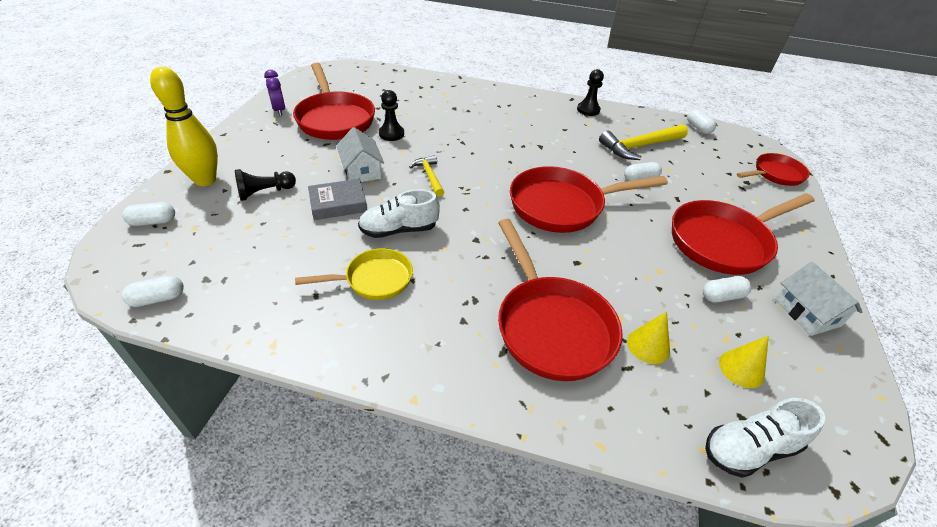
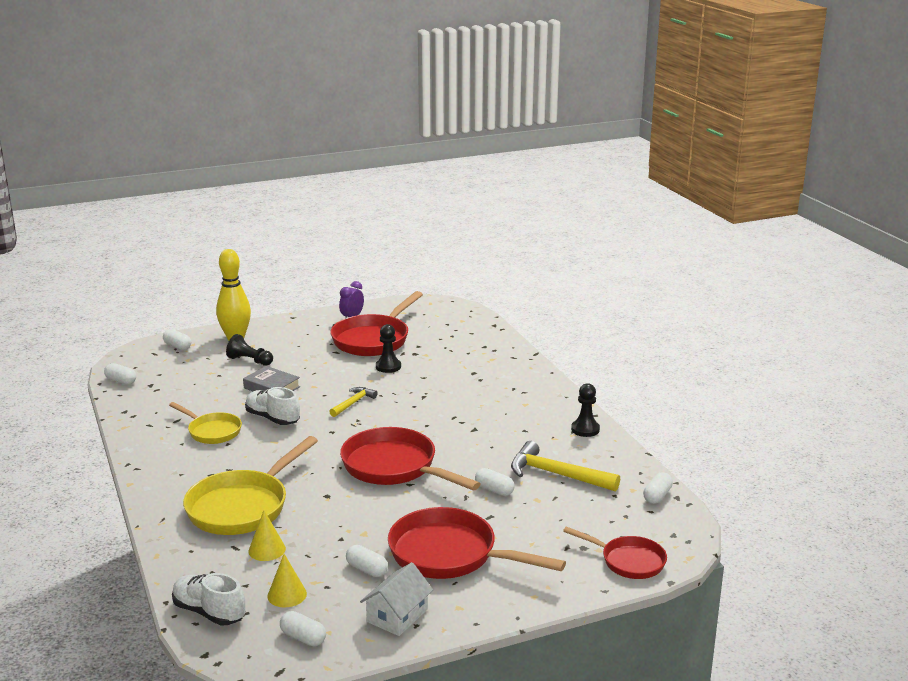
camera: 55 degrees right, 20 degrees down
white house [336,127,384,182] -> none
red pan [498,219,623,381] -> yellow pan [183,436,318,535]
none -> white capsule [280,611,326,646]

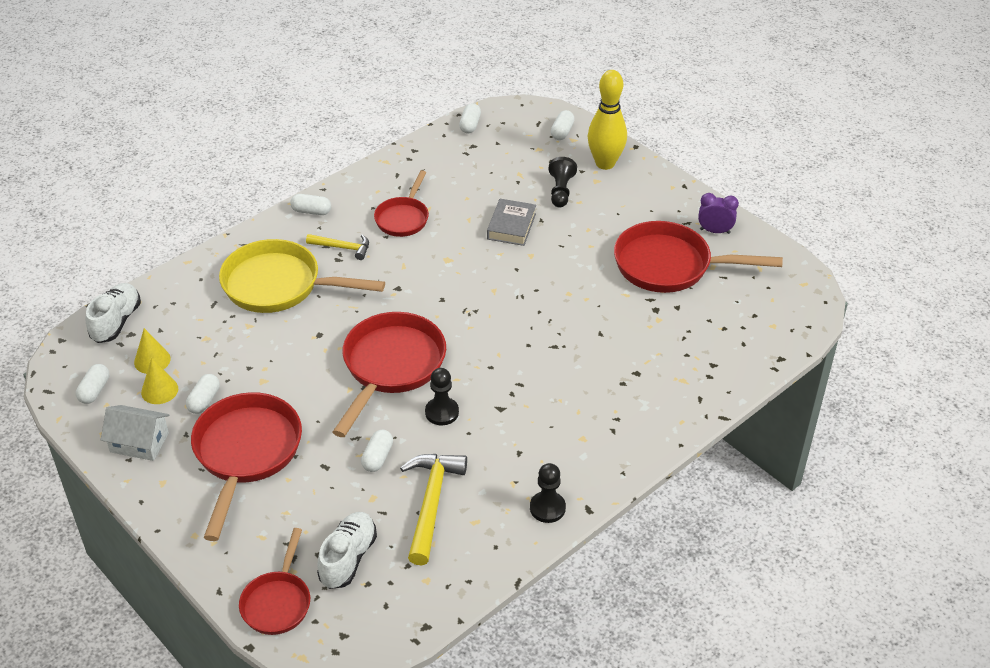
camera: 70 degrees right, 20 degrees up
yellow pan [169,402,242,444] -> red pan [374,170,429,237]
white shoe [245,387,300,425] -> white shoe moved to [317,512,377,589]
yellow cone [248,510,286,561] -> yellow cone moved to [141,358,178,404]
yellow hammer [329,387,378,417] -> yellow hammer moved to [306,234,369,260]
black pawn [376,324,401,373] -> black pawn moved to [425,368,459,425]
white capsule [643,472,673,504] -> white capsule moved to [290,194,331,215]

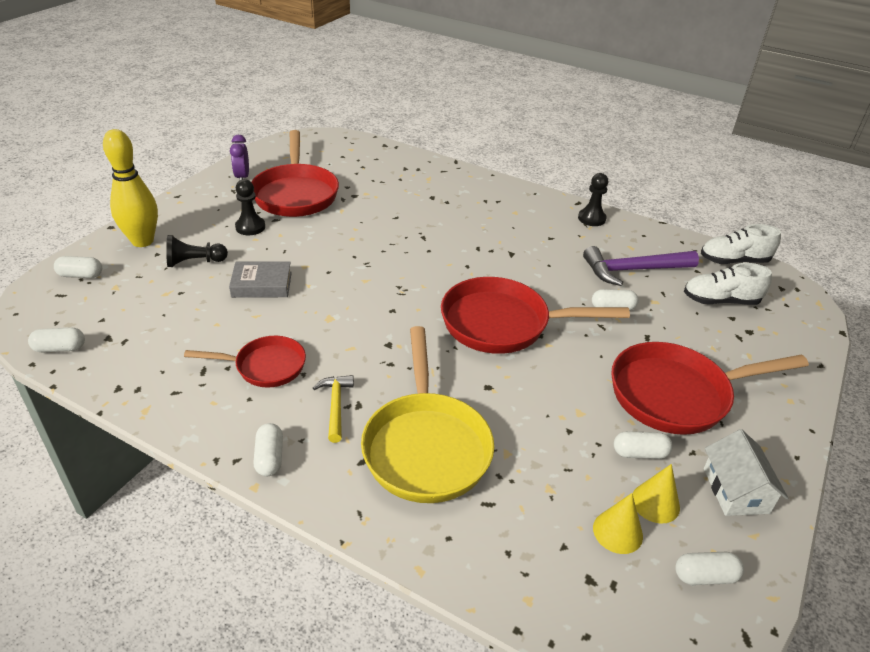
camera: 110 degrees left, 5 degrees down
white shoe [86,283,141,343] -> white shoe moved to [701,224,781,264]
red pan [239,528,310,635] -> none
yellow hammer [400,454,467,565] -> purple hammer [583,246,699,286]
black pawn [425,368,459,425] -> black pawn moved to [235,179,265,235]

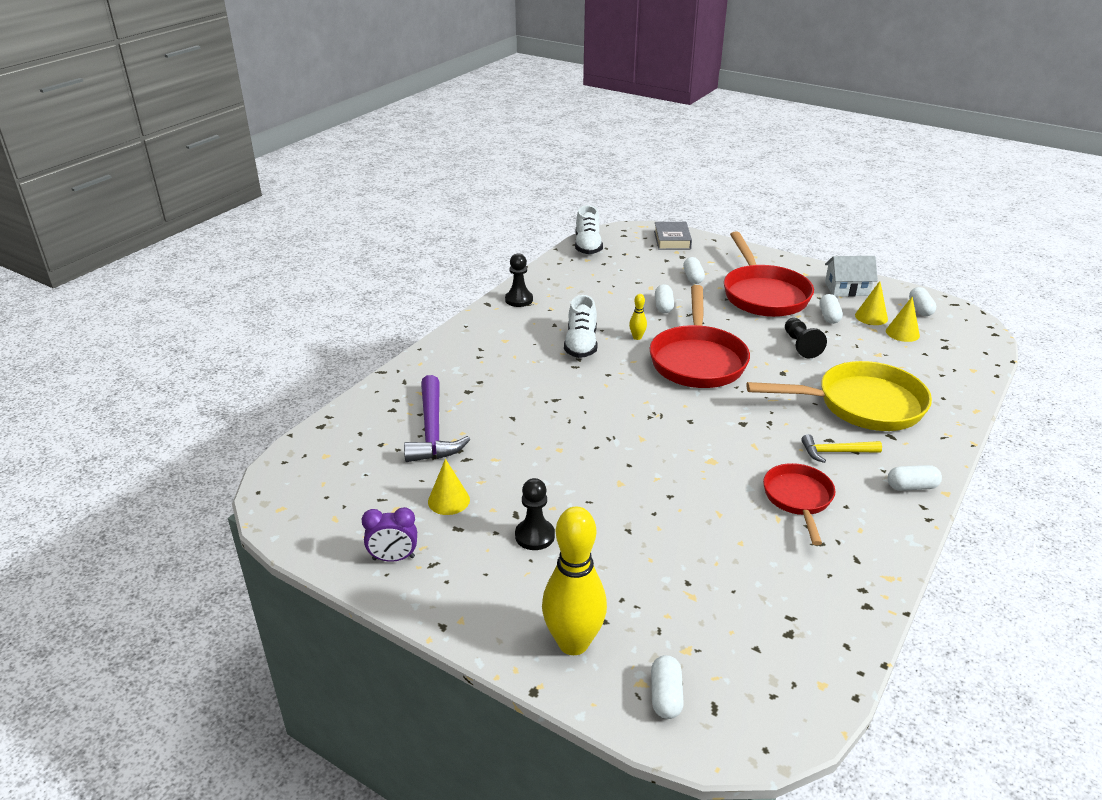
camera: 85 degrees left, 5 degrees down
white capsule [28,328,85,352] -> white capsule moved to [683,257,705,284]
black pawn [166,235,228,267] -> black pawn moved to [785,318,827,358]
grey book [229,262,292,298] -> grey book moved to [654,222,692,250]
red pan [252,130,339,217] -> yellow cone [428,459,470,515]
purple hammer [583,246,699,286] -> purple hammer moved to [404,375,470,462]
white shoe [684,263,772,305] -> white shoe moved to [564,295,598,358]
none -> yellow bowling pin [629,294,647,340]

